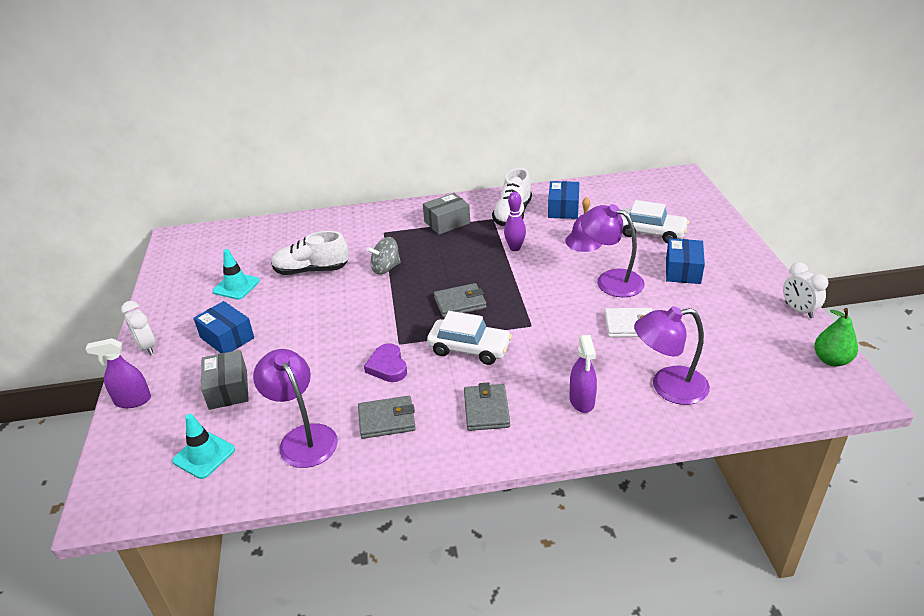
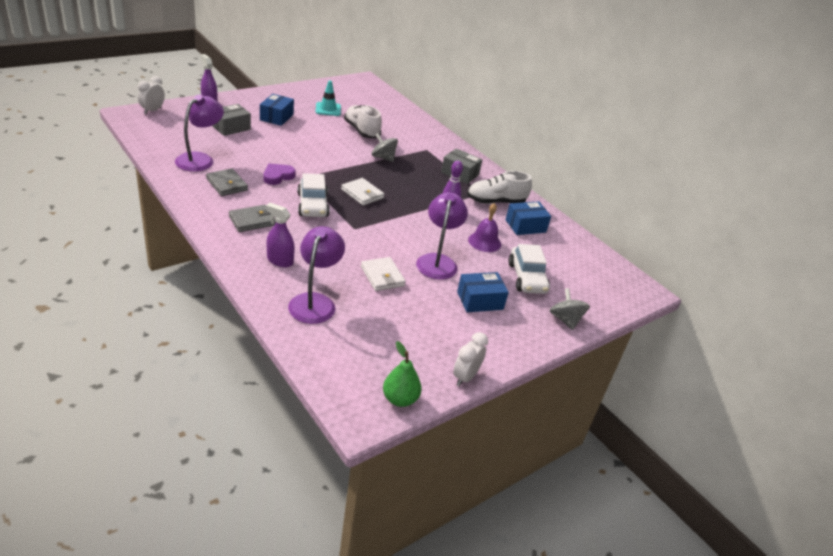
camera: 55 degrees right, 0 degrees up
white clock [121,301,156,355] -> white clock moved to [138,76,165,114]
turquoise traffic cone [172,414,235,479] -> none
grey wallet [434,283,486,318] -> white wallet [341,178,384,206]
purple spray bottle [570,335,597,413] -> purple spray bottle turned 60 degrees clockwise [266,203,295,267]
purple lamp [634,306,710,405] -> purple lamp turned 45 degrees clockwise [288,226,345,324]
none -> grey spinning top [550,288,590,330]

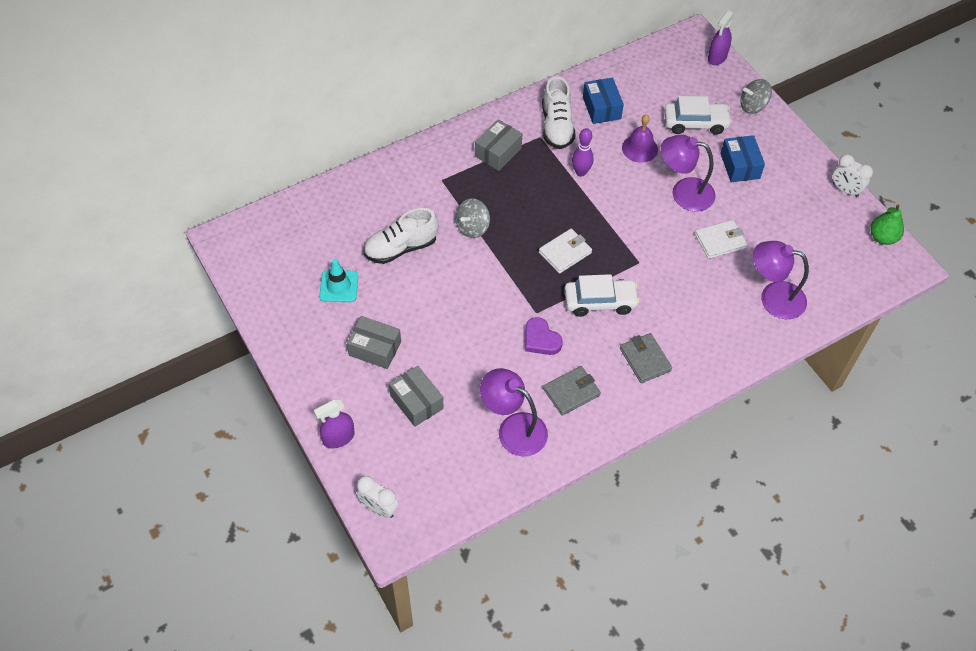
camera: 80 degrees left, 20 degrees up
blue box [260,94,294,126] -> grey box [347,316,401,369]
purple spray bottle [266,203,295,267] -> purple spray bottle moved to [708,11,734,65]

